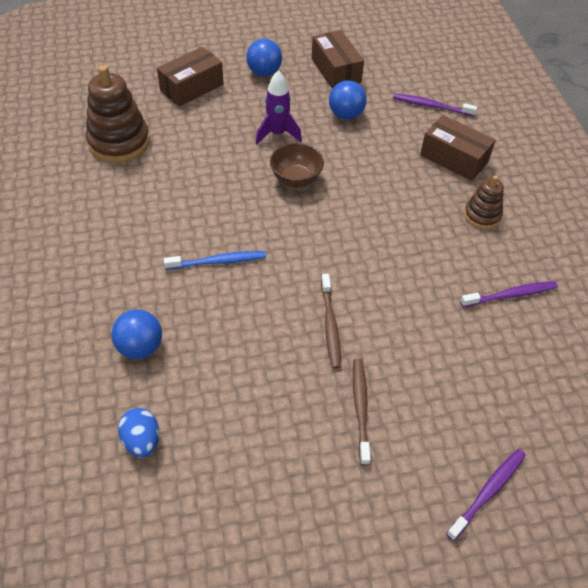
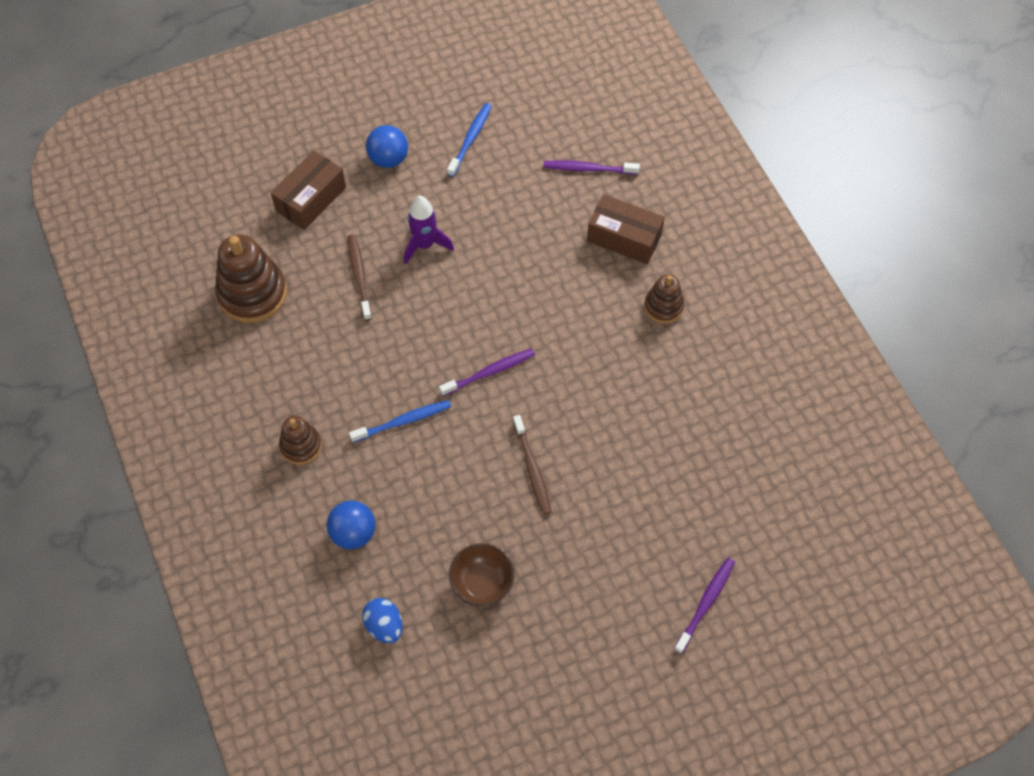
camera: 10 degrees left, 10 degrees up
brown bowl [270,143,324,187] -> brown bowl moved to [449,543,515,606]
brown box [311,30,364,89] -> blue toothbrush [447,103,492,177]
blue ball [329,81,367,120] -> none
brown toothbrush [353,358,371,465] -> brown toothbrush moved to [348,235,372,321]
purple toothbrush [460,281,558,307] -> purple toothbrush moved to [439,348,535,396]
none -> brown stacking toy [279,416,322,465]

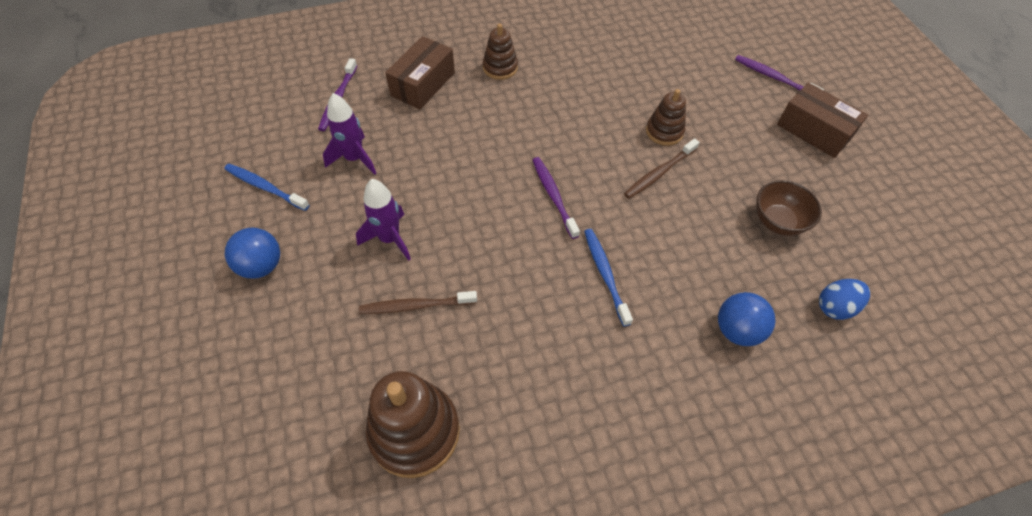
camera: 85 degrees left, 5 degrees down
brown box [271,150,346,230] -> brown box moved to [777,82,868,158]
brown stacking toy [279,416,322,465] -> brown stacking toy moved to [646,89,686,146]
brown toothbrush [513,415,552,515] -> brown toothbrush turned 150 degrees clockwise [624,138,700,199]
none -> purple rocket [323,93,376,175]

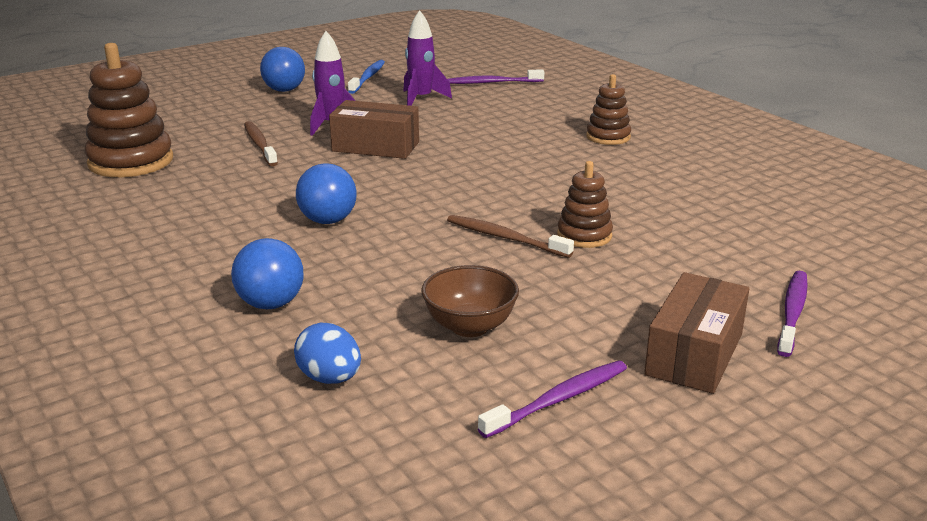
camera: 75 degrees right, 30 degrees down
brown box [385,36,455,109] -> brown box moved to [329,100,419,159]
purple toothbrush [533,157,580,239] -> purple toothbrush moved to [478,360,627,438]
blue toothbrush [584,229,633,326] -> blue ball [296,164,356,224]

